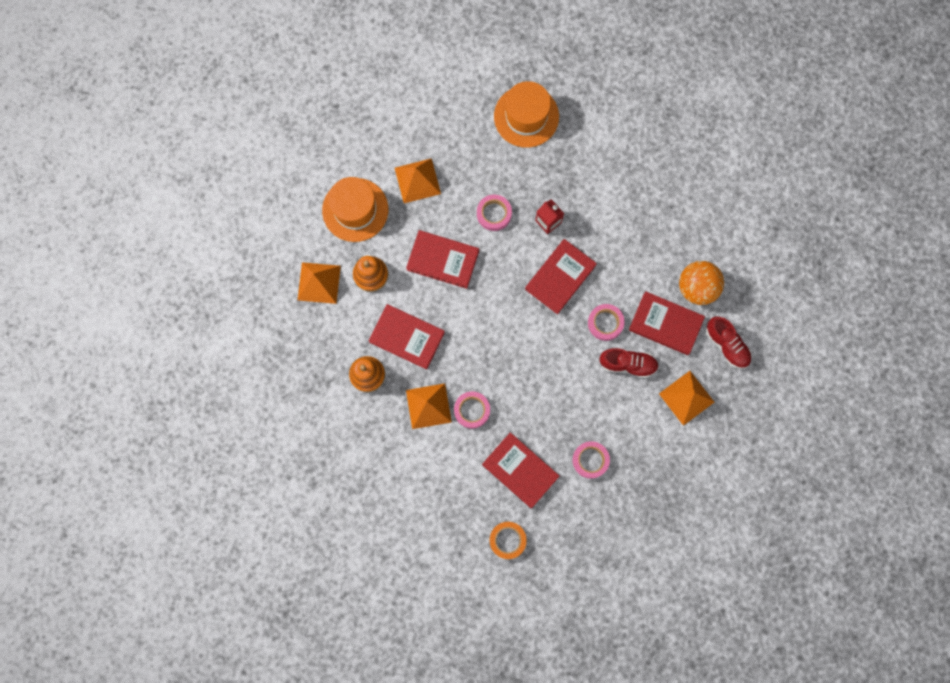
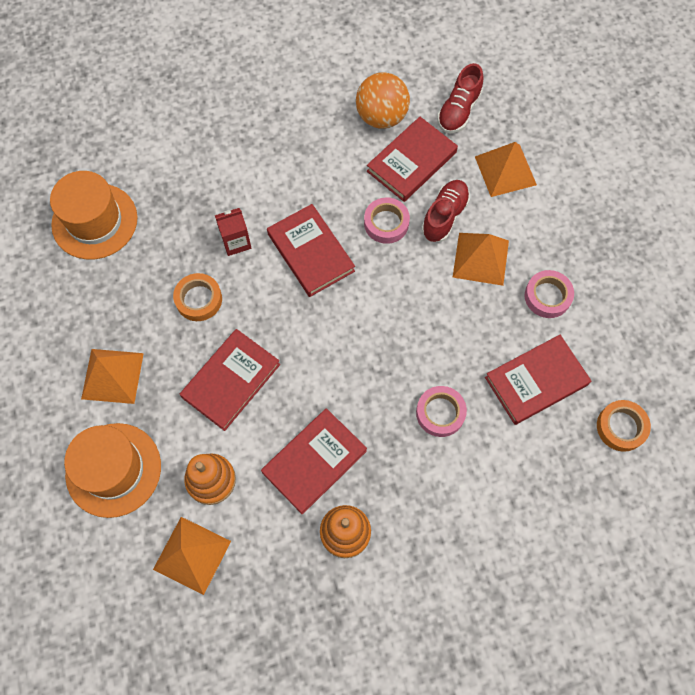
camera: 70 degrees left, 10 degrees down
orange pyramid [406,383,452,429] -> orange pyramid moved to [452,233,509,286]
pink tape [477,195,512,231] -> orange tape [173,273,222,321]
red shoe [706,317,752,369] -> red shoe turned 135 degrees clockwise [437,63,483,133]

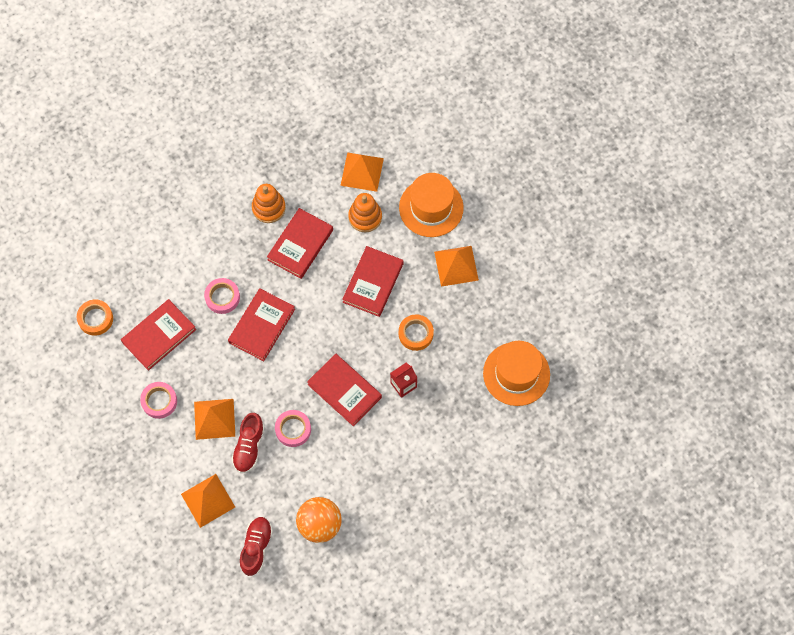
camera: 165 degrees right, 0 degrees up
red book [367,117,458,202] -> red book moved to [228,289,295,361]

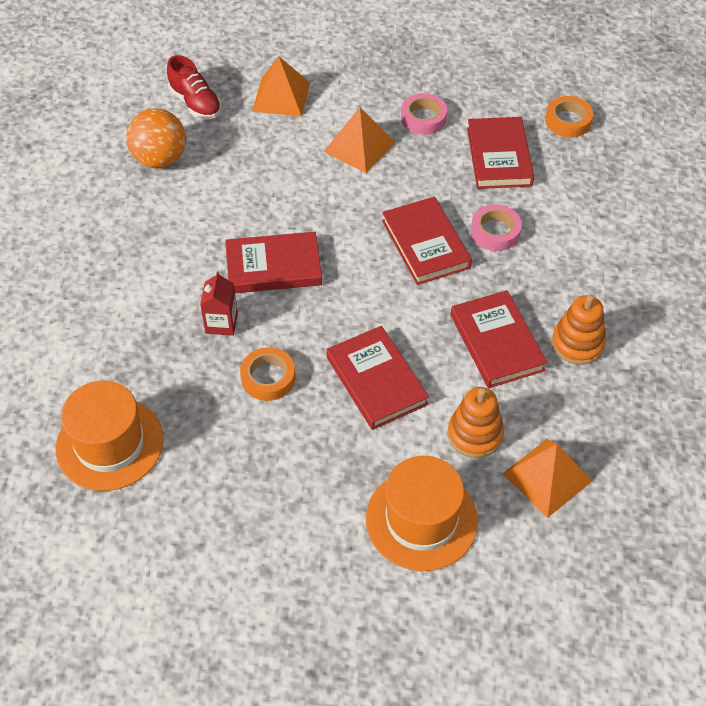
camera: 130 degrees right, 15 degrees down
red shoe [232,413,265,473] -> none
pink tape [275,410,311,447] -> none
orange pyramid [434,246,479,287] -> none

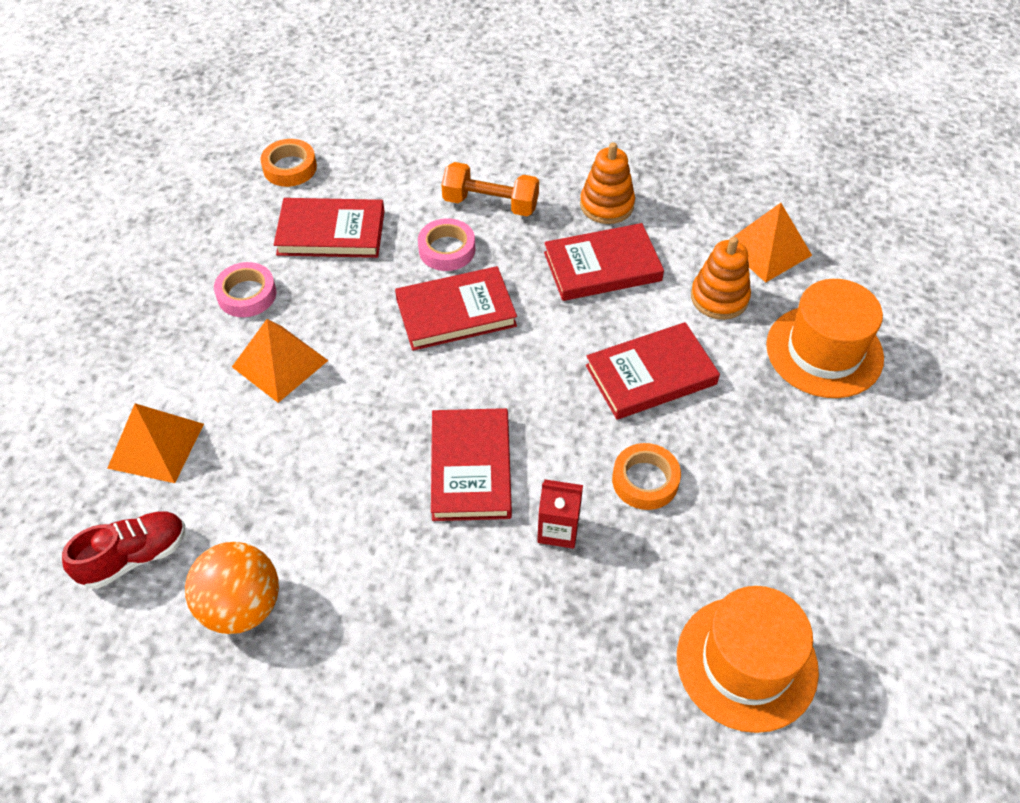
camera: 85 degrees left, 0 degrees up
none -> orange dumbbell [441,162,539,216]

